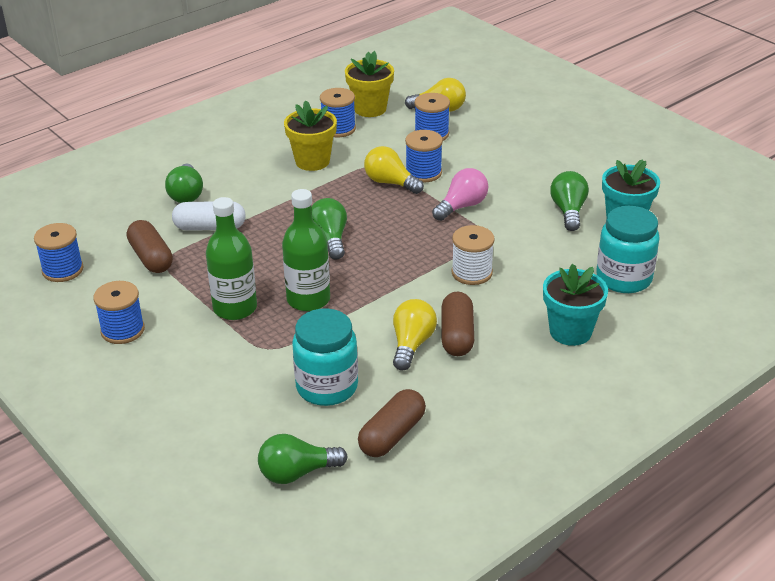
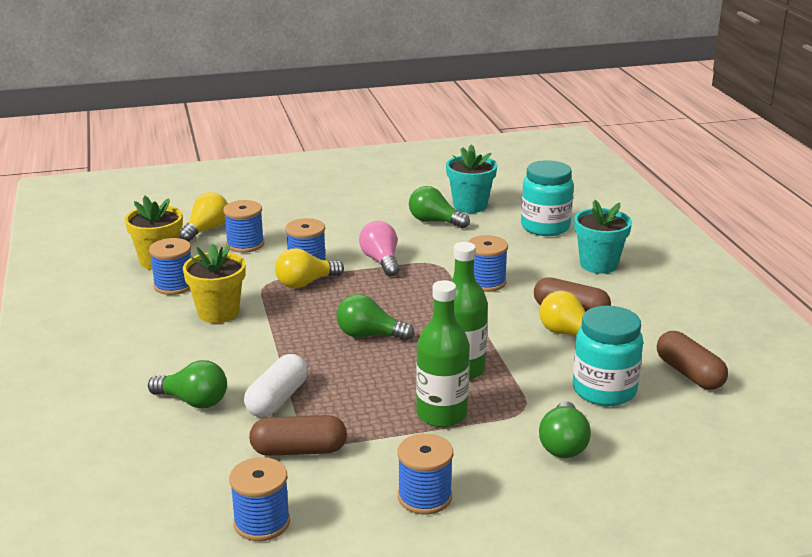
camera: 65 degrees left, 10 degrees down
green light bulb [258,434,348,484] -> green light bulb moved to [539,401,591,458]
white spool [451,225,495,285] -> blue spool [468,235,508,292]

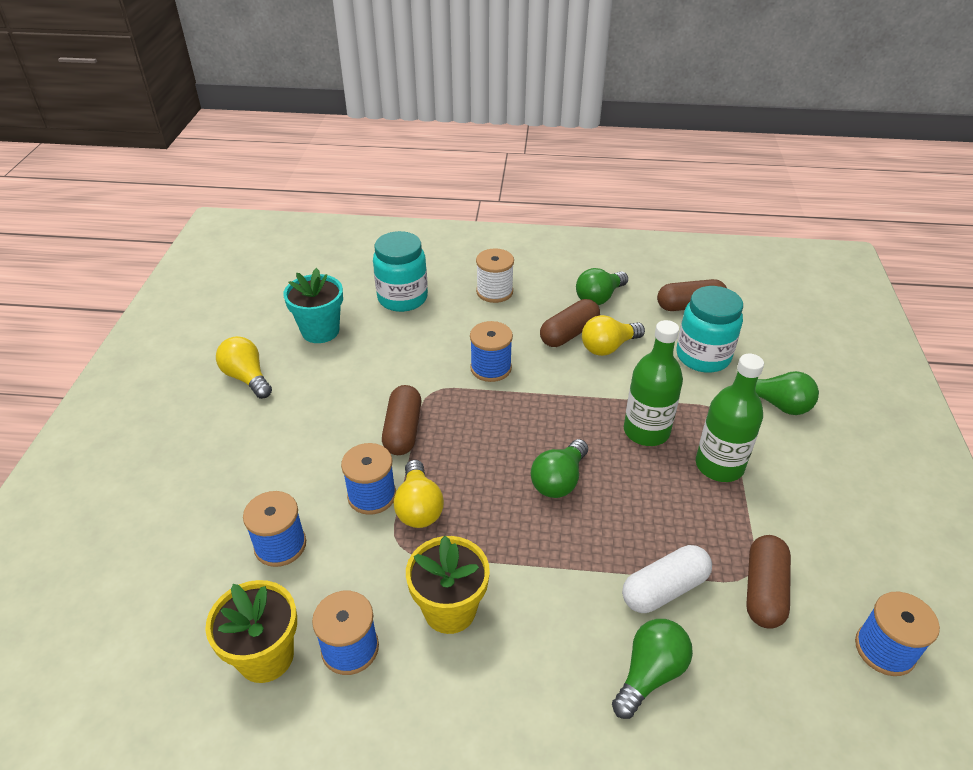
camera: 70 degrees left, 15 degrees up
yellow light bulb [180,192,228,242] -> yellow light bulb moved to [216,336,272,399]
white capsule [244,354,308,417] -> white capsule turned 75 degrees counterclockwise [622,545,712,613]
pink light bulb [359,221,400,277] -> brown capsule [382,385,421,455]
blue spool [398,434,453,514] -> none
green light bulb [409,186,470,228] -> green light bulb moved to [576,268,628,305]
turquoise flower pot [574,200,632,274] -> white spool [476,248,514,303]

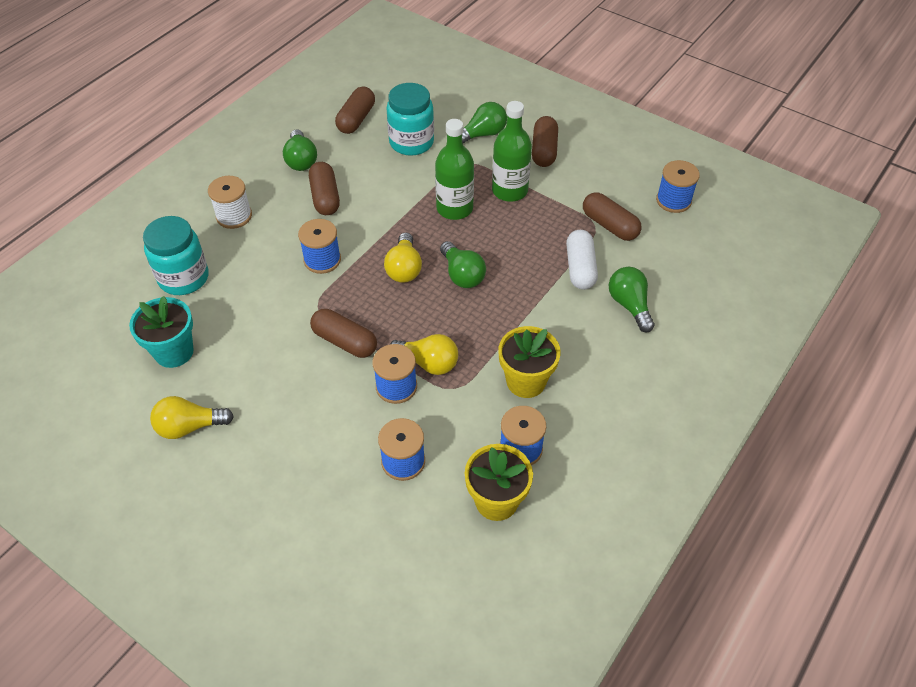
camera: 60 degrees left, 10 degrees up
yellow light bulb [582,315,645,356] -> yellow light bulb moved to [384,232,422,283]
none -> brown capsule [532,116,558,167]

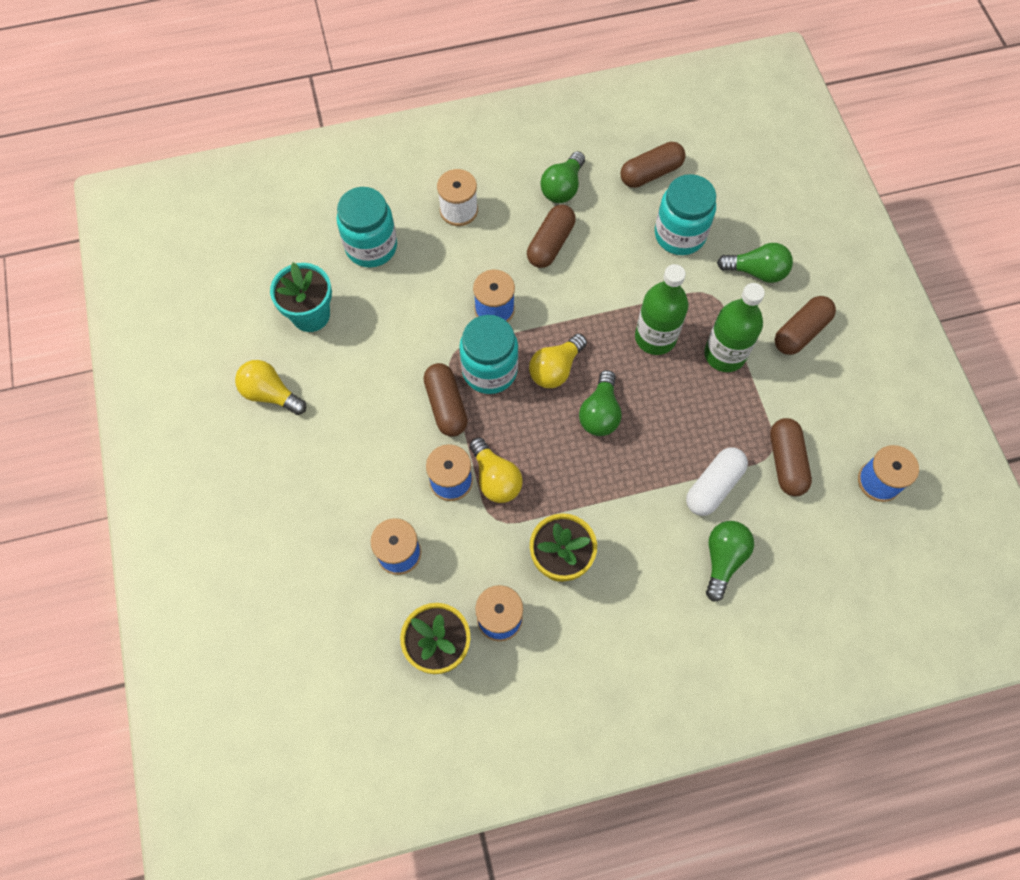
camera: 40 degrees right, 15 degrees up
none -> turquoise jar [459,315,518,394]

